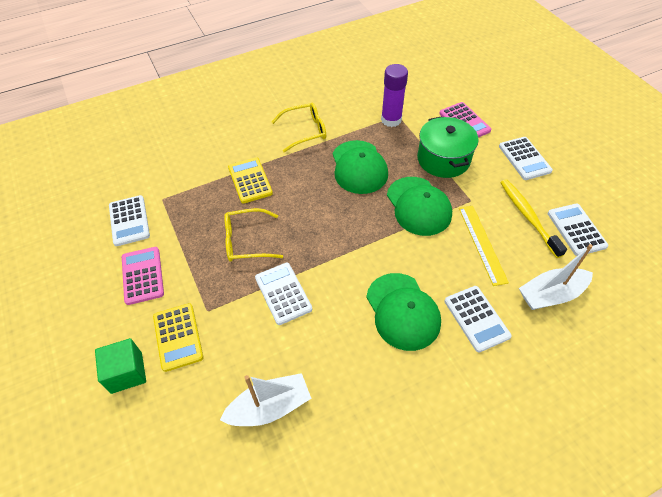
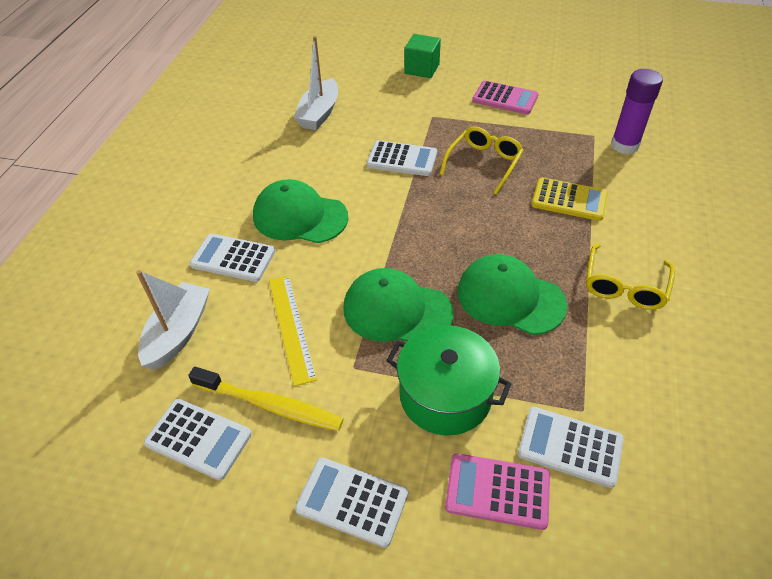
camera: 130 degrees right, 5 degrees down
white calculator [109,195,150,246] -> white calculator moved to [518,407,624,488]
yellow calculator [153,303,203,372] -> none
purple glue stick [381,64,408,127] -> purple glue stick moved to [611,69,663,154]
yellow ruler [459,206,509,286] -> yellow ruler turned 45 degrees clockwise [269,275,317,386]

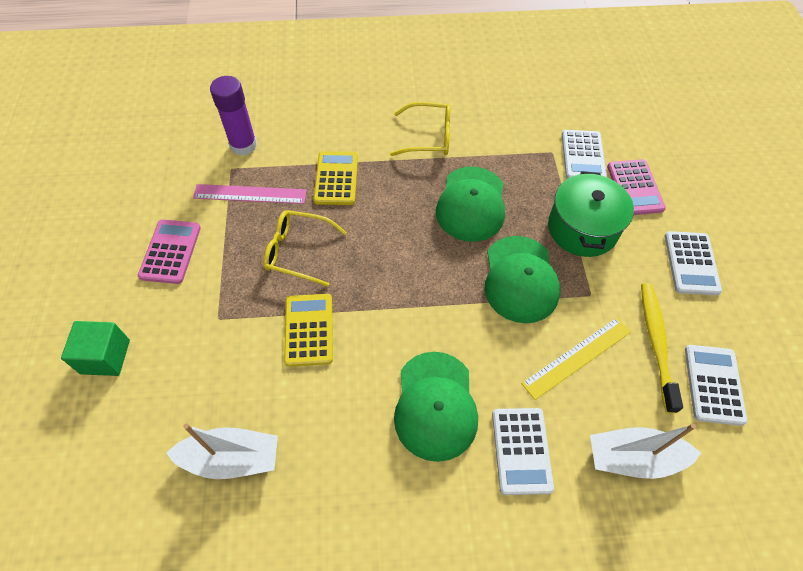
camera: 110 degrees left, 10 degrees up
white calculator [367,140,437,176] -> yellow calculator [284,294,333,367]
none -> pink ruler [193,184,307,204]

